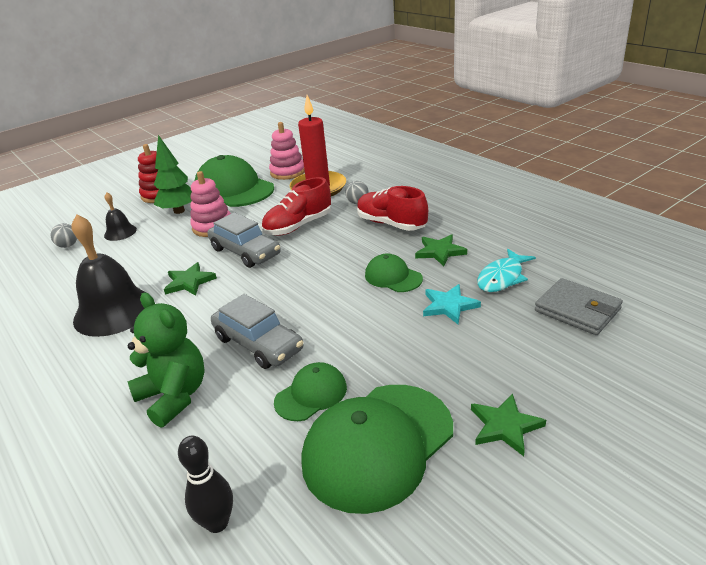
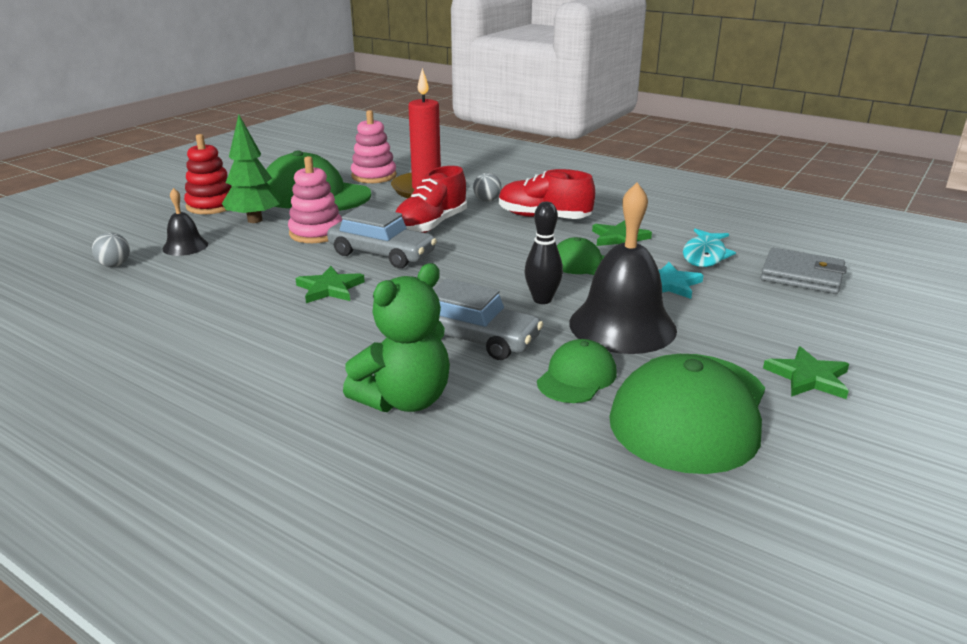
camera: 20 degrees left, 5 degrees down
black bell [72,214,147,337] -> black bell moved to [569,182,677,354]
green teddy bear [128,292,205,428] -> green teddy bear turned 105 degrees clockwise [343,263,450,412]
black bowling pin [178,436,233,533] -> black bowling pin moved to [524,202,563,304]

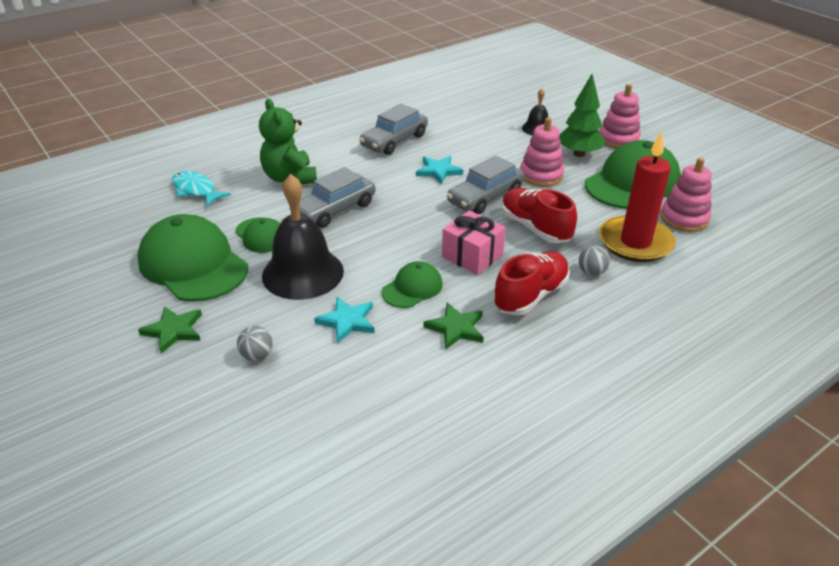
camera: 110 degrees right, 10 degrees up
grey ball [92,233,130,267] -> grey ball moved to [237,326,273,361]
red stacking toy [184,134,232,214] -> pink stacking toy [600,84,641,149]
green star [295,266,365,303] -> turquoise star [416,156,463,184]
black bowling pin [524,202,563,304] -> none
turquoise fish [683,229,736,267] -> turquoise fish moved to [172,171,231,206]
grey wallet [761,248,847,294] -> none
none -> grey car [359,104,428,155]
none -> pink gift [442,210,506,275]

